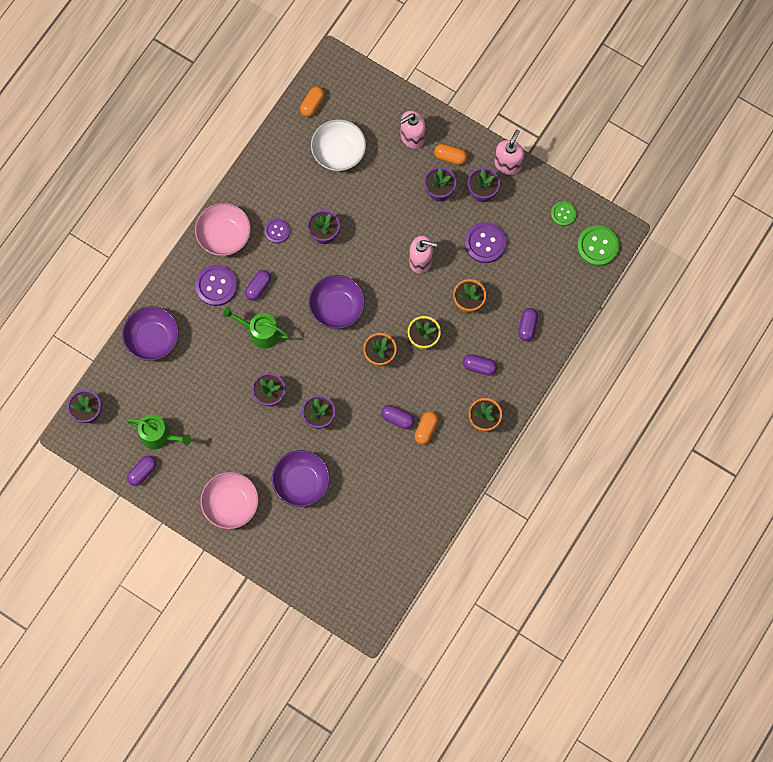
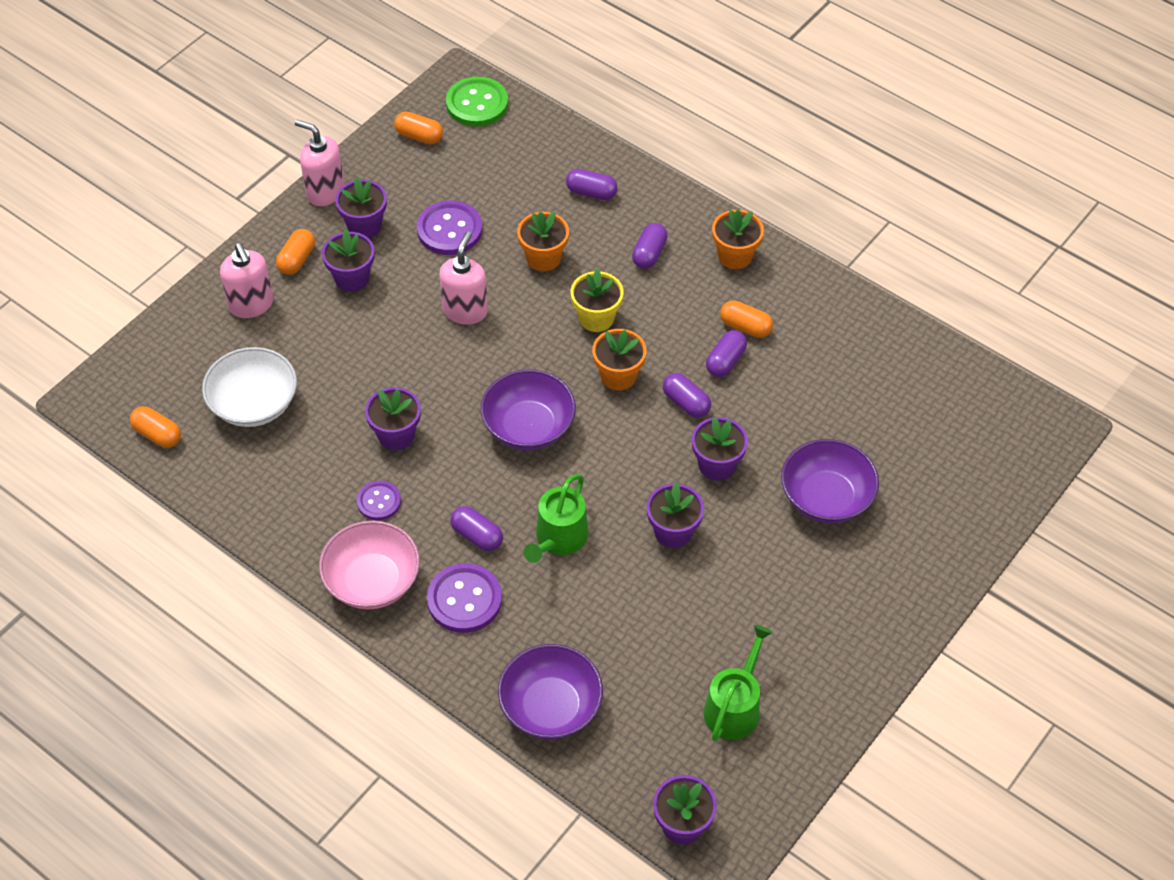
camera: 85 degrees left, 20 degrees down
purple capsule [127,455,157,486] -> purple capsule moved to [663,373,711,418]
pink bowl [200,472,259,529] -> none
green button [551,201,576,226] -> orange capsule [394,112,443,144]

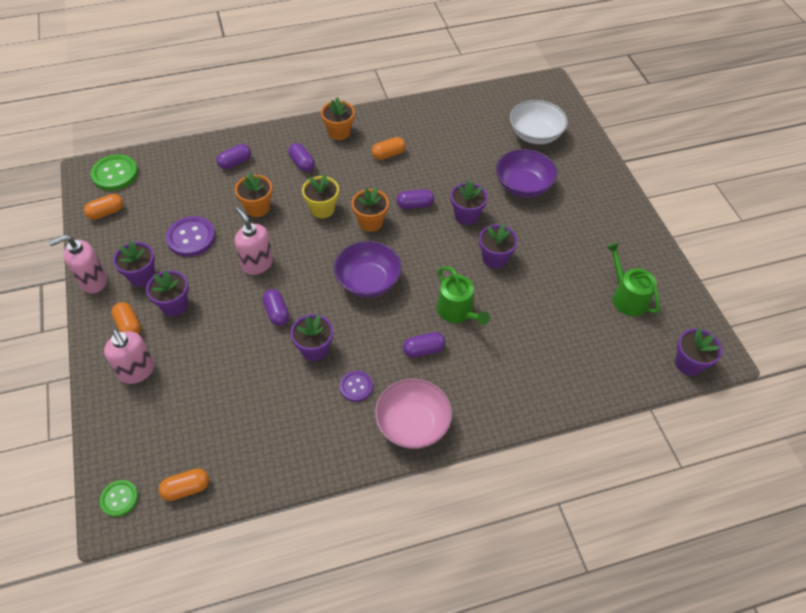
camera: 55 degrees left, 0 degrees up
white bowl [202,347,297,427] -> white bowl moved to [510,100,568,144]
pink soap dispenser [220,243,273,318] -> pink soap dispenser turned 45 degrees clockwise [104,329,154,384]
purple button [427,563,502,633] -> none
purple bowl [498,644,603,739] -> none
purple capsule [706,330,747,377] -> purple capsule moved to [262,289,289,326]
none -> green button [99,480,138,517]

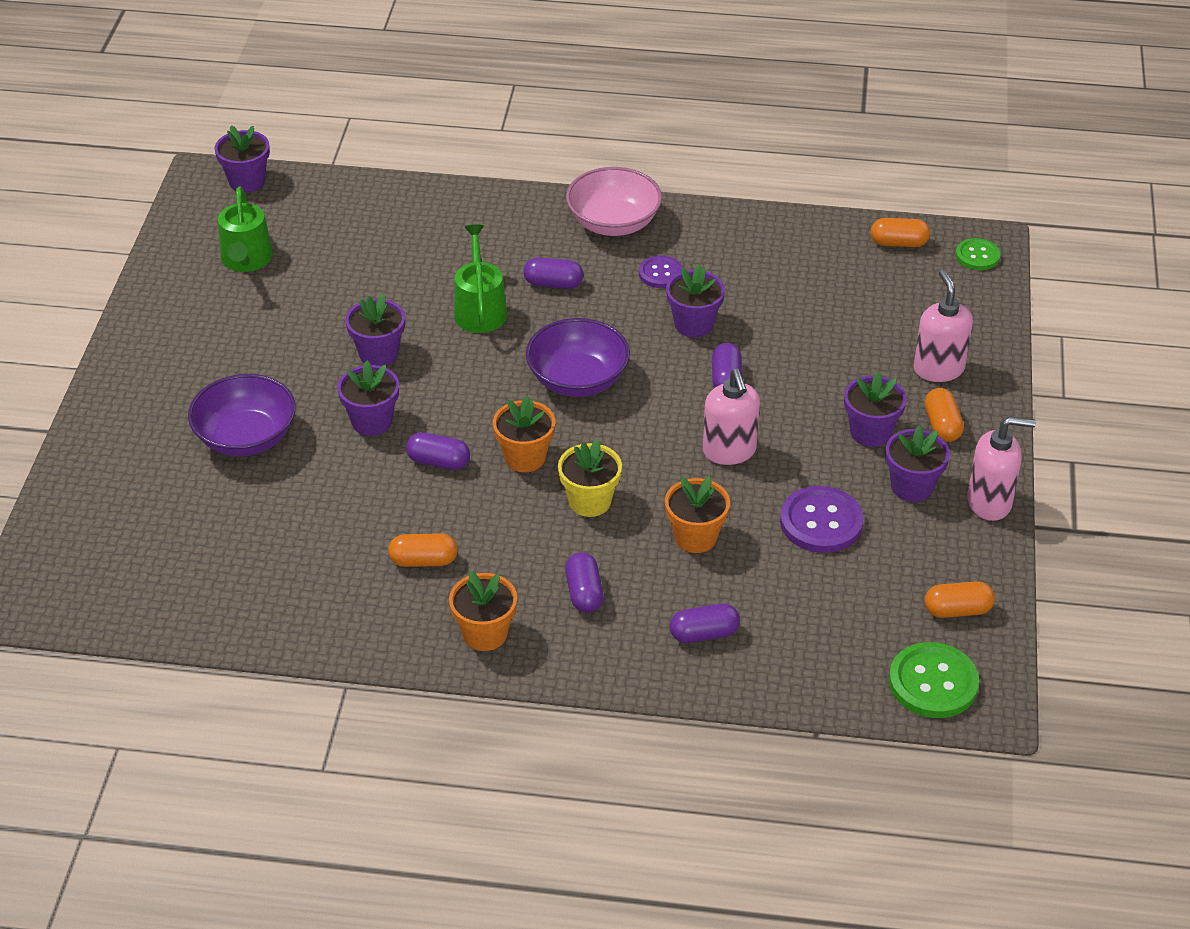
camera: 155 degrees left, 10 degrees down
white bowl [510,100,568,144] -> none

